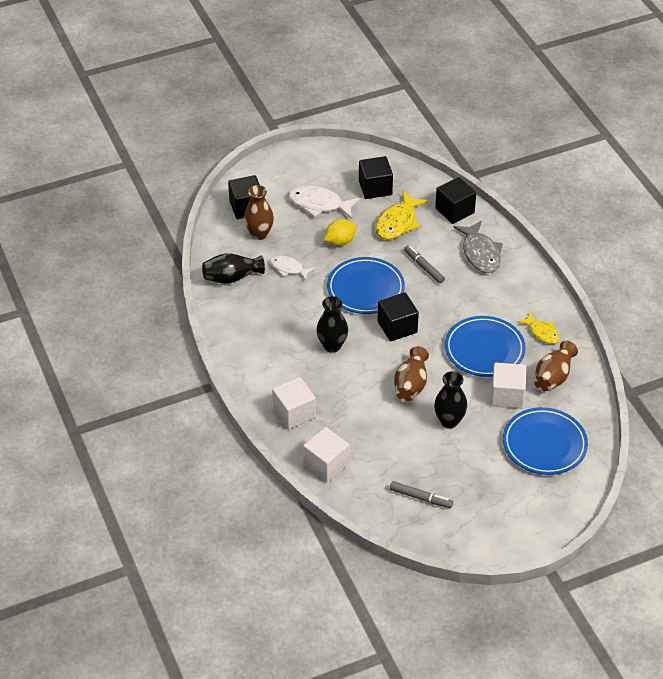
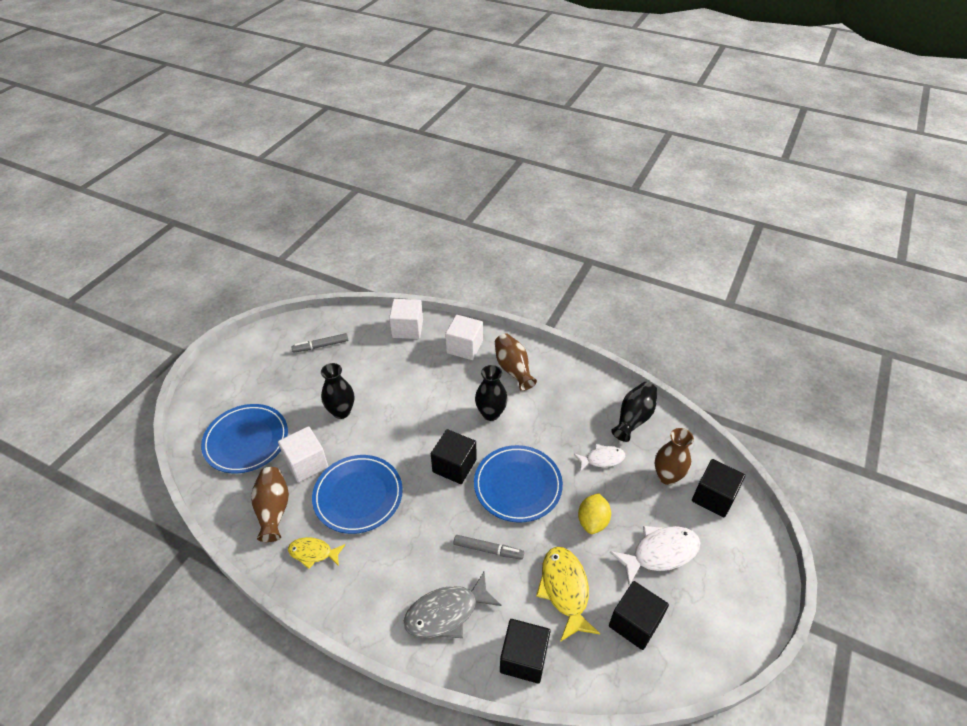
camera: 140 degrees right, 0 degrees up
brown vase [394,346,429,401] -> brown vase moved to [495,334,537,391]
grey fish [453,221,503,273] -> grey fish turned 60 degrees counterclockwise [404,572,502,638]

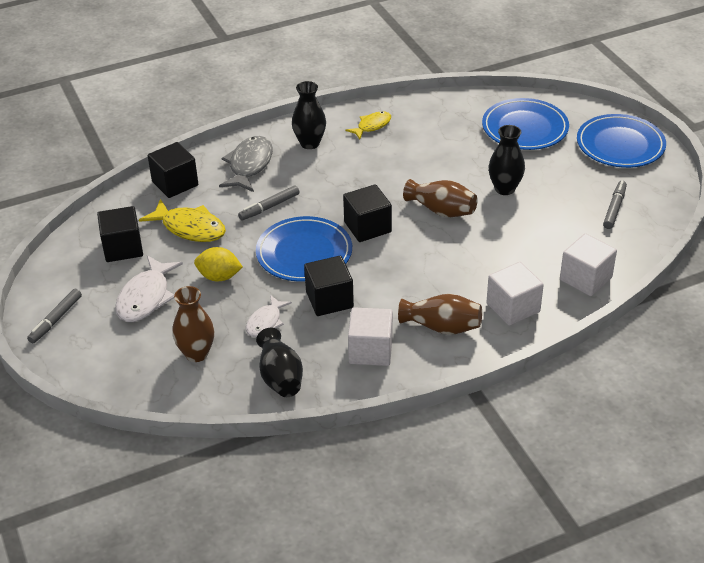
camera: 130 degrees right, 5 degrees down
brown vase [251,467,289,542] -> brown vase moved to [403,179,478,217]
white cube [278,426,328,482] -> white cube moved to [348,307,393,366]
blue plate [312,455,403,534] -> blue plate moved to [577,114,666,168]
black vase [475,365,508,421] -> black vase moved to [292,81,326,149]
yellow lemon [578,493,611,534] -> yellow lemon turned 45 degrees counterclockwise [194,247,243,282]
black cube [692,459,745,517] -> black cube moved to [304,256,354,316]
none -> grey marker [27,289,82,343]

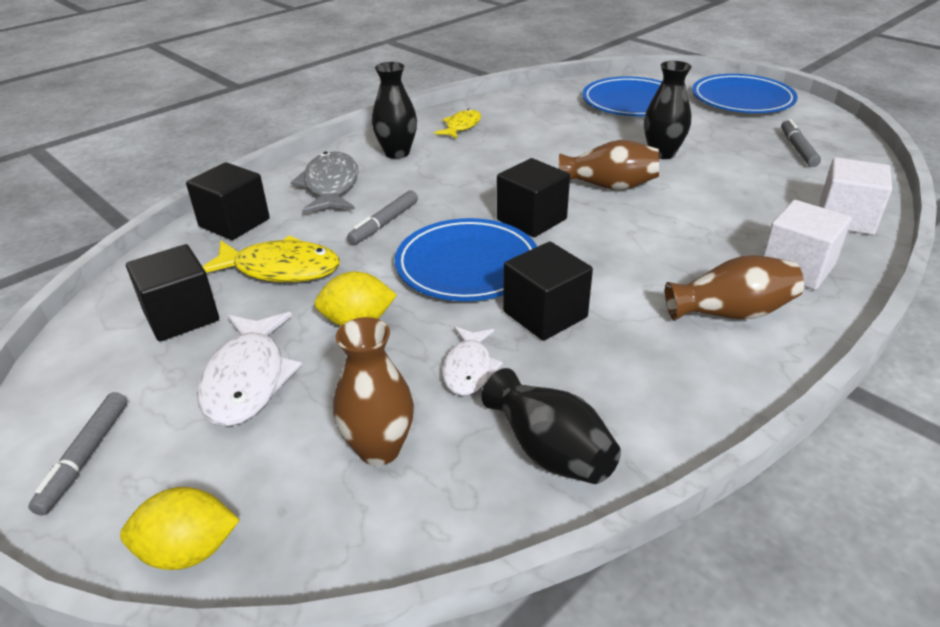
camera: 20 degrees left, 5 degrees down
white cube [348,307,393,366] -> none
none -> yellow lemon [120,487,240,570]

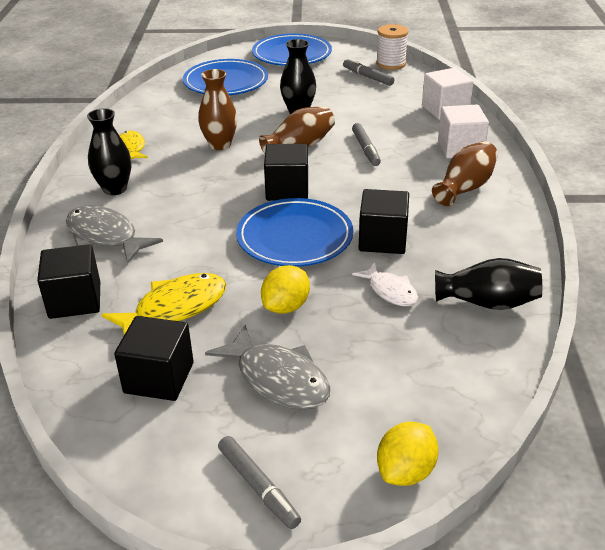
camera: 45 degrees left, 0 degrees up
white fish [197,312,302,426] -> grey fish [205,325,330,410]
brown vase [333,317,414,466] -> brown vase moved to [198,69,237,150]
grey marker [347,190,418,245] -> grey marker moved to [352,123,381,166]
none -> white spool [376,24,408,70]

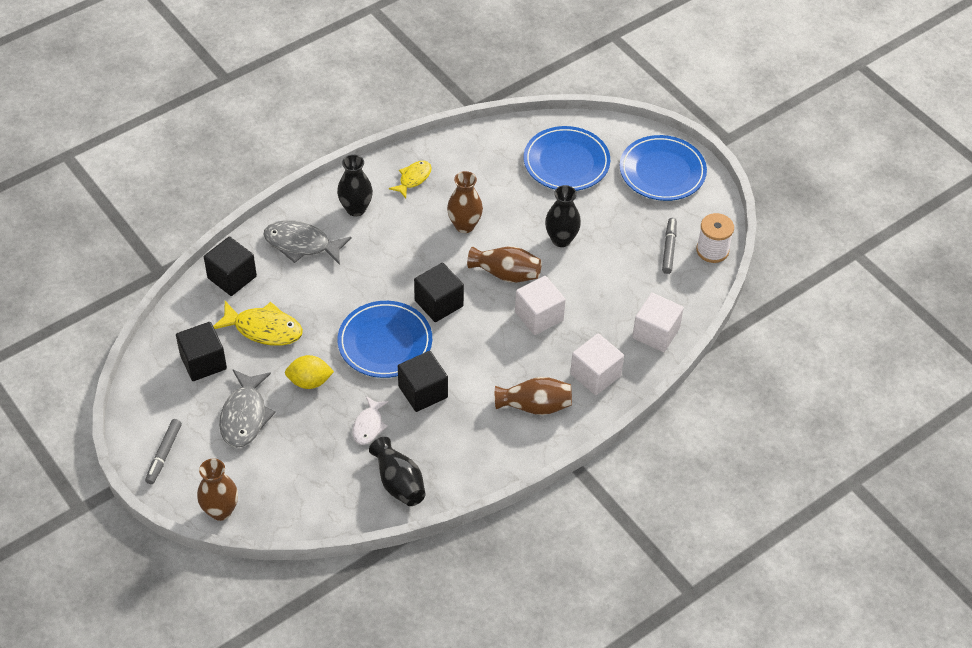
camera: 50 degrees right, 15 degrees up
grey fish [66,205,163,264] -> grey fish turned 75 degrees counterclockwise [263,220,352,265]
grey marker [352,123,381,166] -> white cube [515,276,566,335]
yellow lemon [377,422,439,486] -> brown vase [197,458,238,521]

